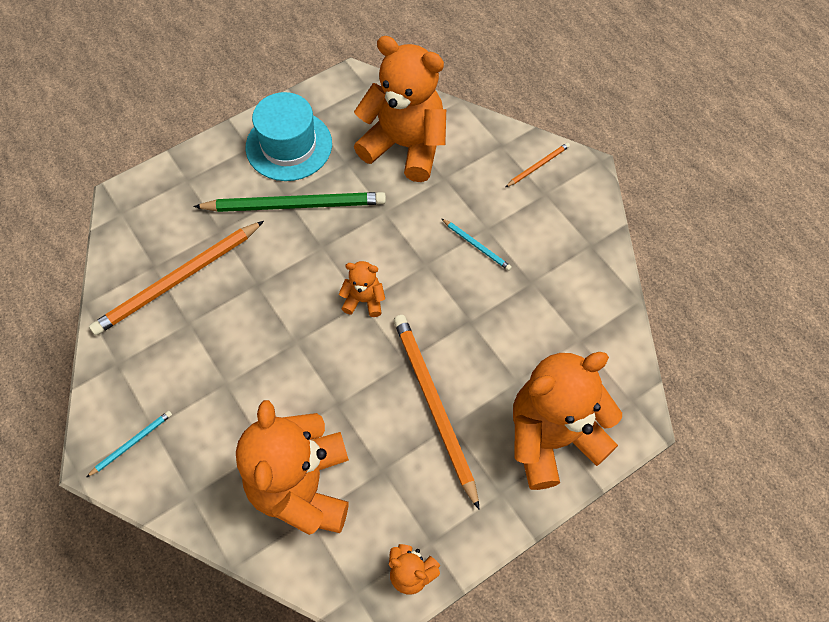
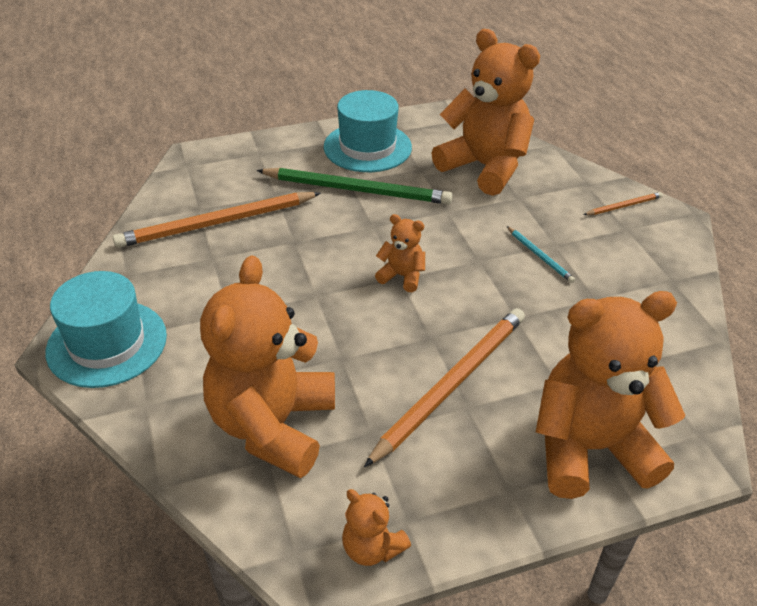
camera: 15 degrees right, 20 degrees down
turquoise pencil [87,411,172,477] -> turquoise hat [46,271,167,388]
orange pencil [394,315,480,510] -> orange pencil turned 45 degrees clockwise [364,308,525,467]

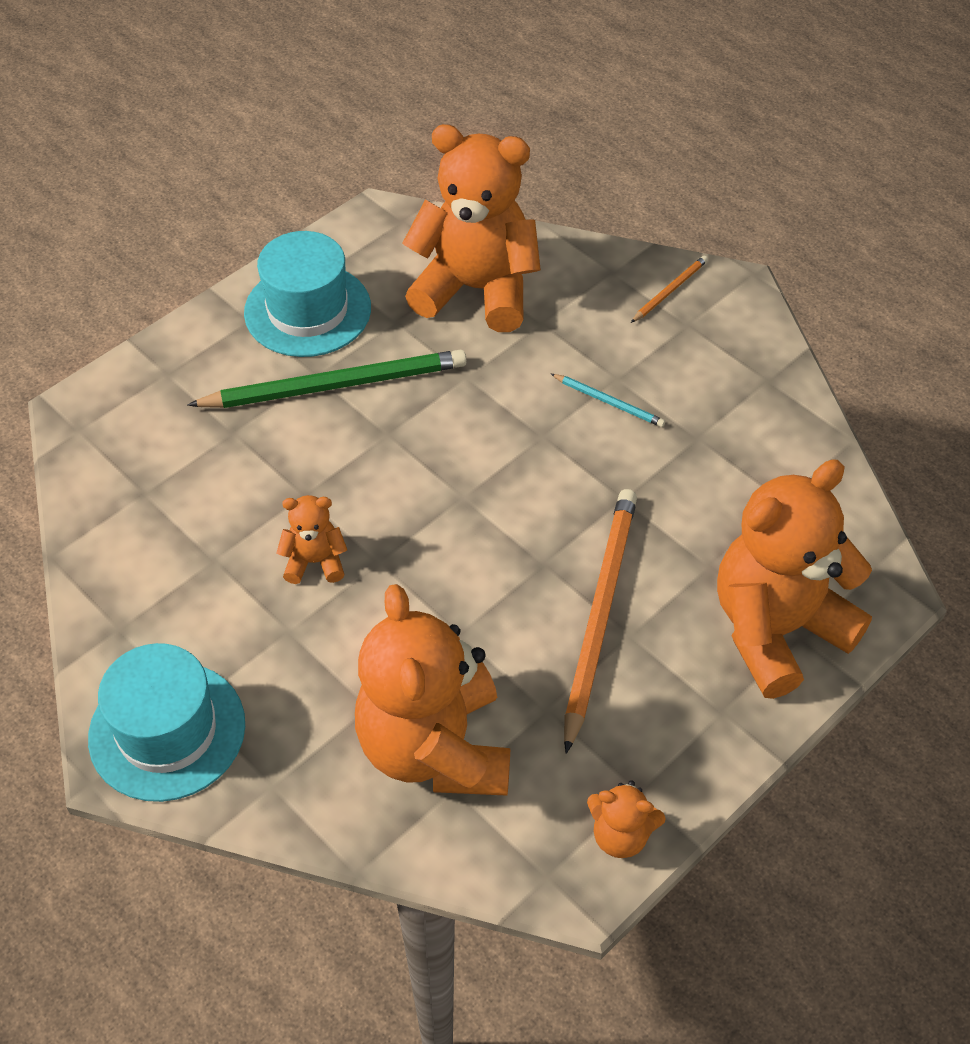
camera: 25 degrees left, 10 degrees up
orange pencil [113,192,321,248] -> none
orange teddy bear [375,214,425,292] -> orange teddy bear moved to [276,495,347,584]

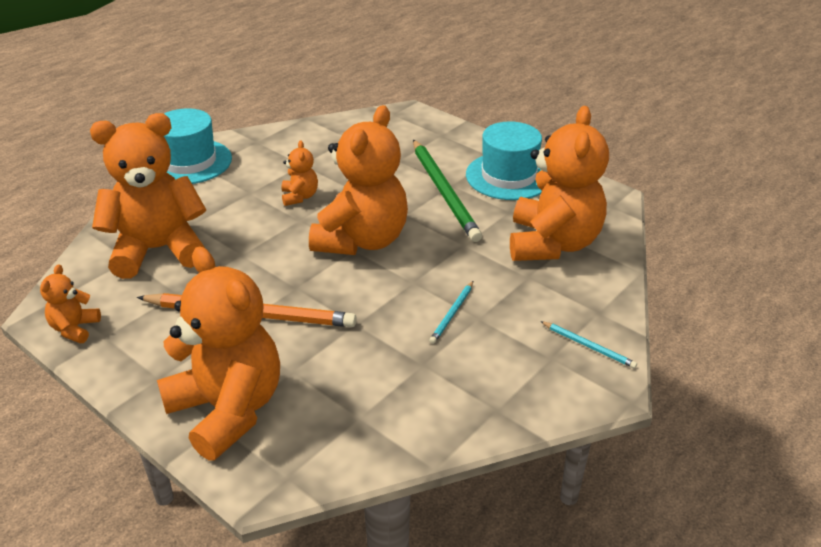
camera: 85 degrees right, 15 degrees down
orange pencil [631,255,708,323] -> turquoise pencil [540,321,637,368]
none -> orange teddy bear [309,105,408,255]

